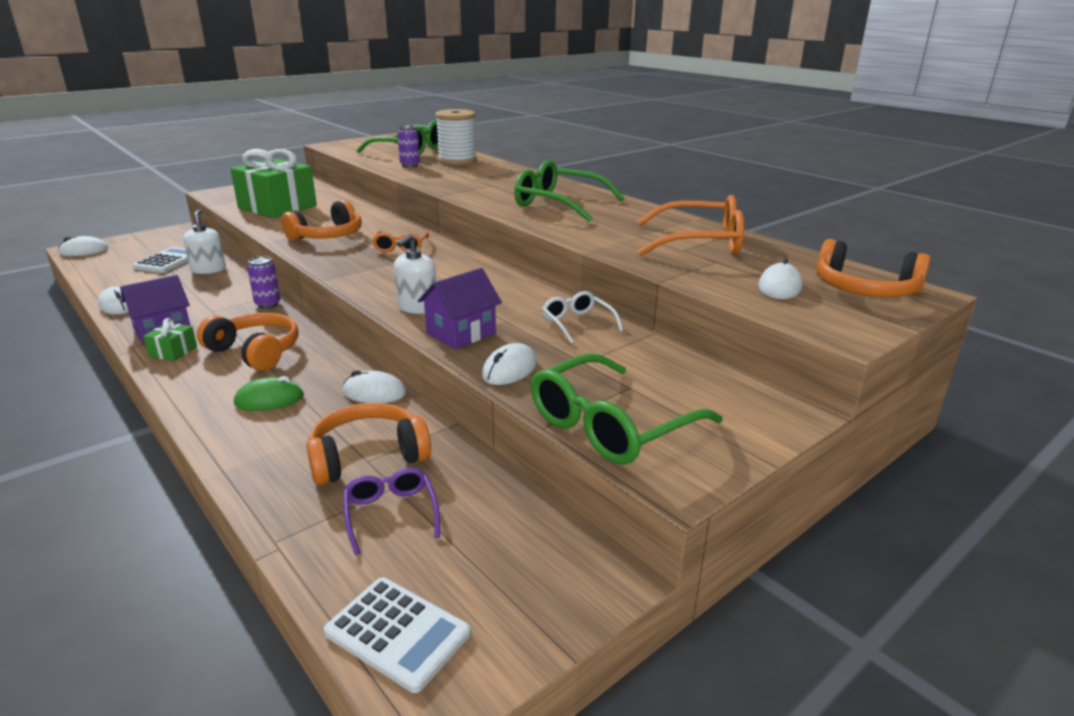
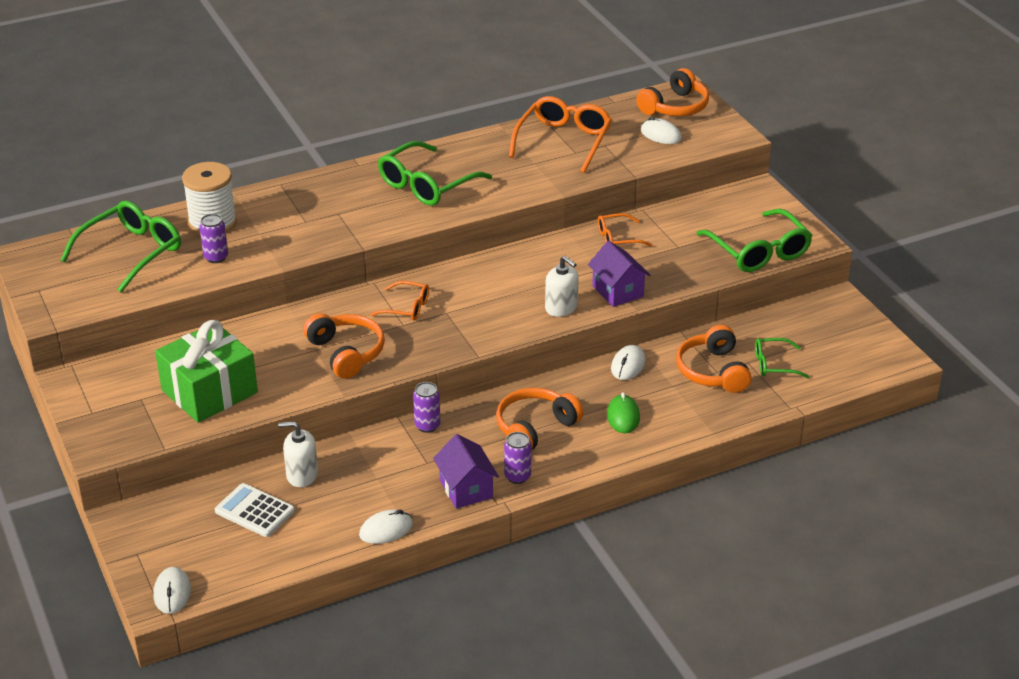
camera: 75 degrees left, 10 degrees up
green gift [143,318,197,361] -> purple can [504,432,531,484]
white calculator [324,577,471,693] -> none
purple glasses [343,468,440,555] -> green glasses [755,338,809,378]
white mouse [482,343,537,385] -> none
white glasses [542,291,623,344] -> orange glasses [598,213,652,247]

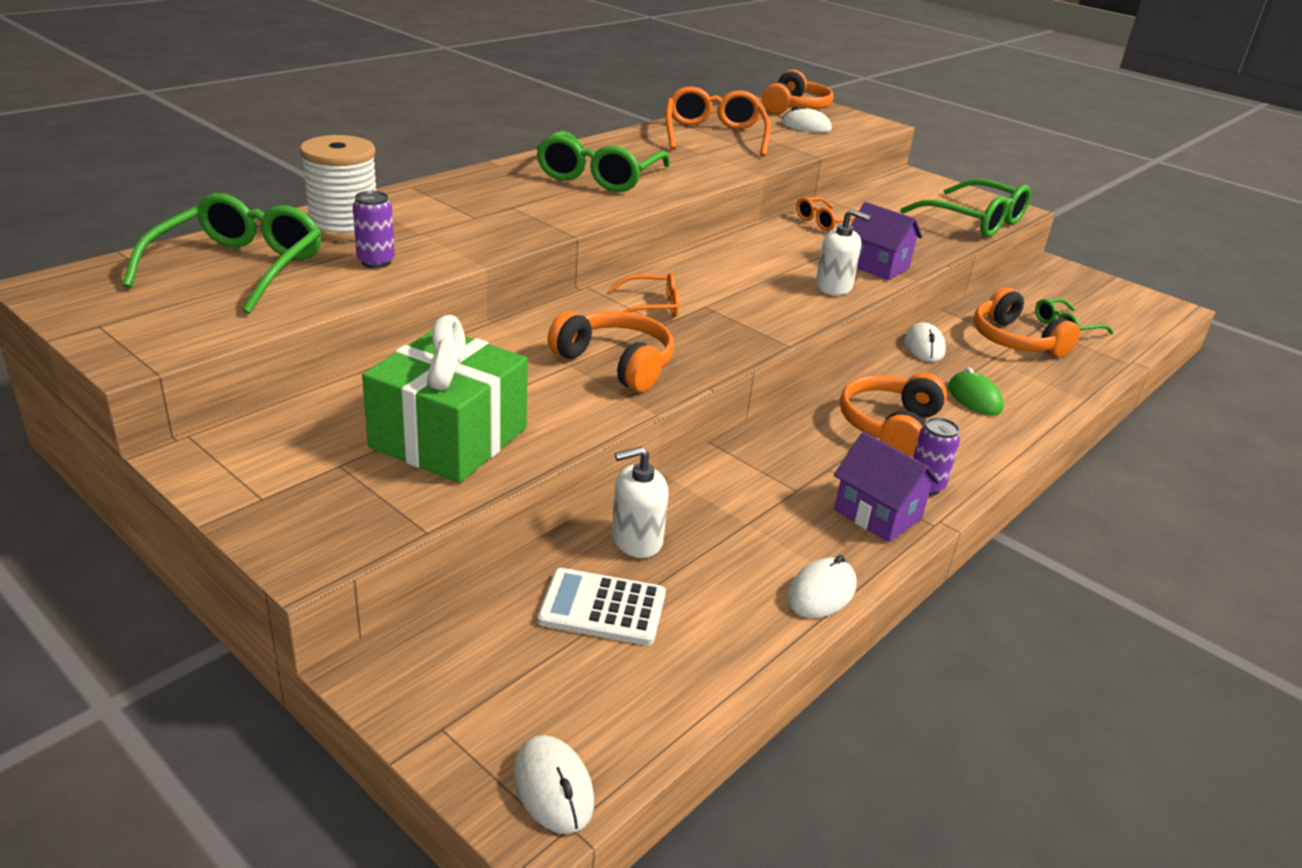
camera: 25 degrees left, 5 degrees down
purple can [413,382,440,433] -> none

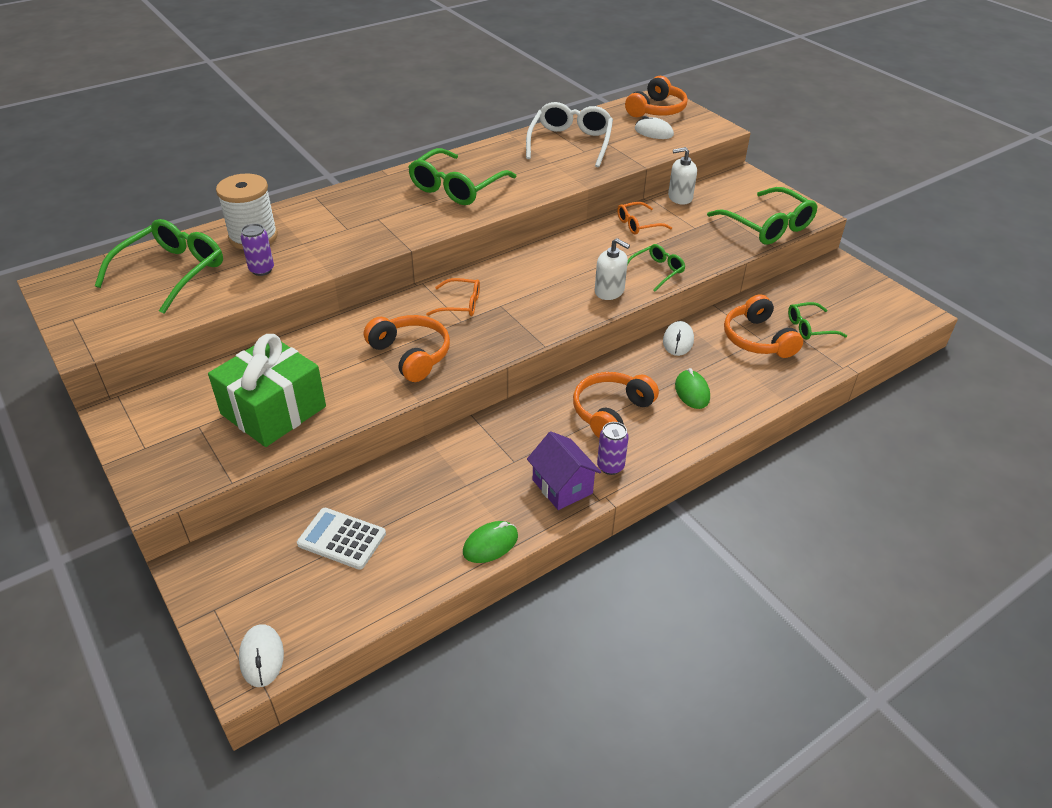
camera: 15 degrees right, 10 degrees up
white soap dispenser [612,446,669,558] -> white soap dispenser moved to [668,147,697,205]
orange glasses [666,86,771,157] -> white glasses [526,102,613,168]
white mouse [787,555,857,618] -> green mouse [463,521,518,563]
purple house [851,202,922,280] -> green glasses [627,244,685,291]

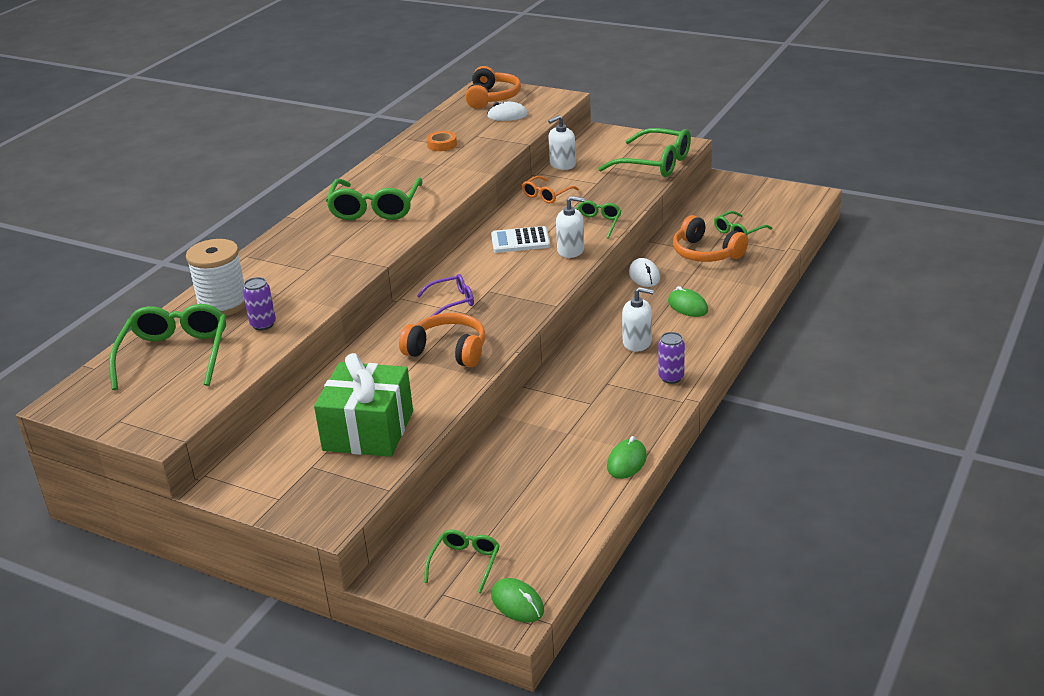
camera: 25 degrees left, 10 degrees down
white mouse [239,624,284,687] -> green mouse [491,578,544,623]
white calculator [297,508,386,570] -> white calculator moved to [491,226,550,253]
orange glasses [426,278,480,316] -> purple glasses [417,274,474,317]
white glasses [526,102,613,168] -> orange tape [427,131,457,151]
purple house [527,431,601,510] -> none
orange headphones [573,372,659,438] -> white soap dispenser [622,287,654,352]
none -> green glasses [424,530,500,593]

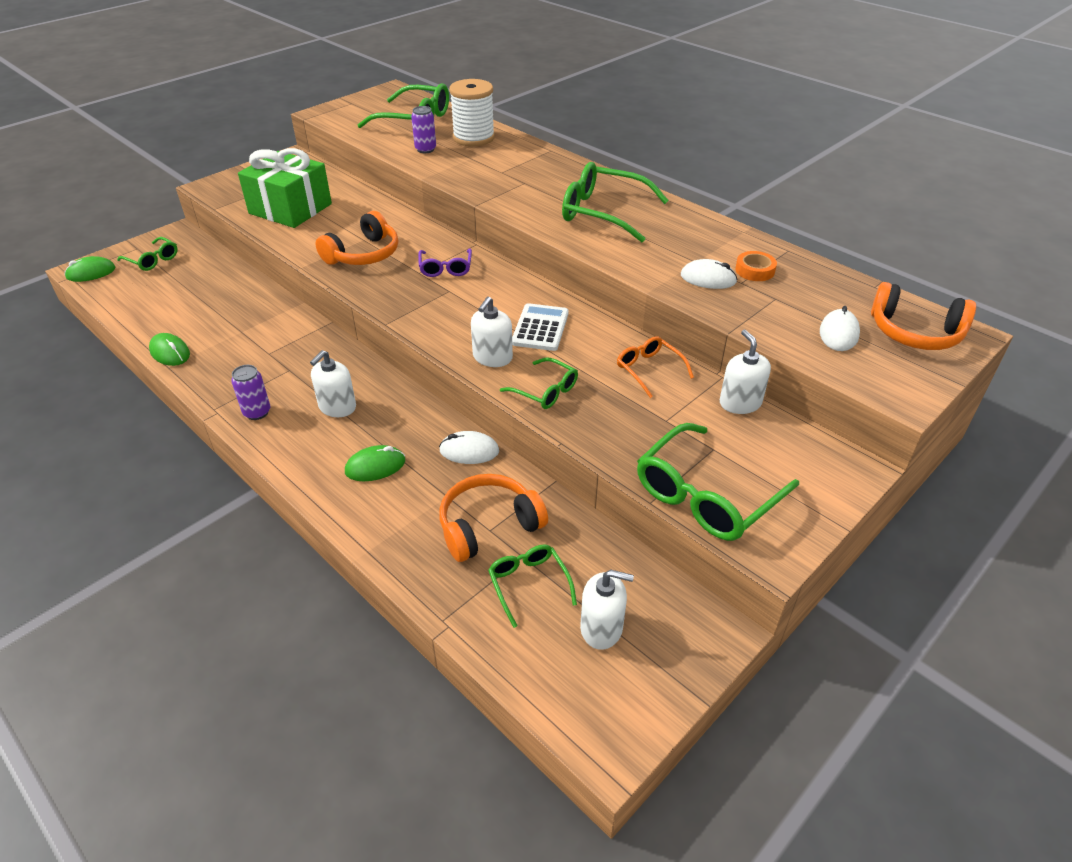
camera: 105 degrees right, 10 degrees up
none -> white soap dispenser [580,570,634,650]
none -> white mouse [681,259,738,289]

